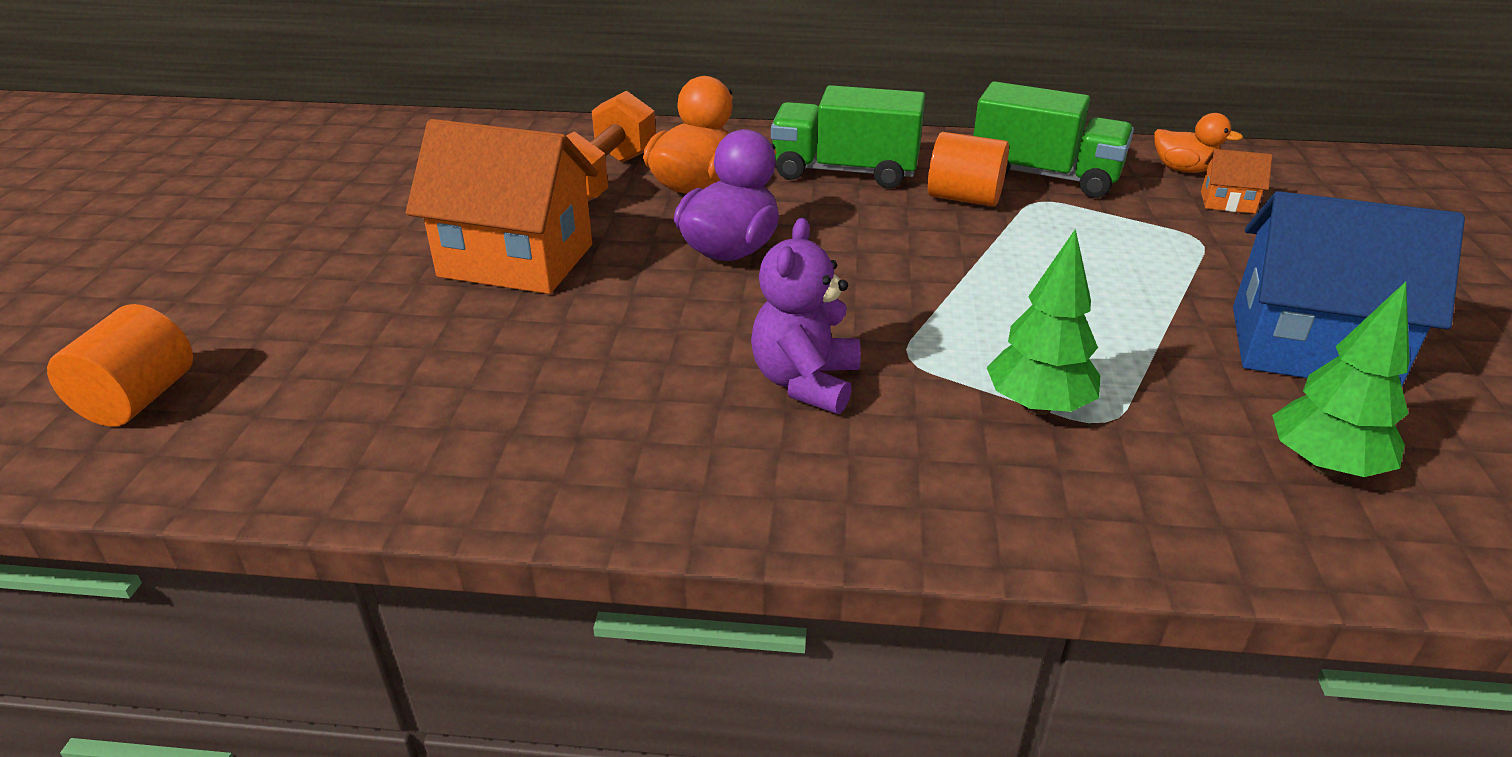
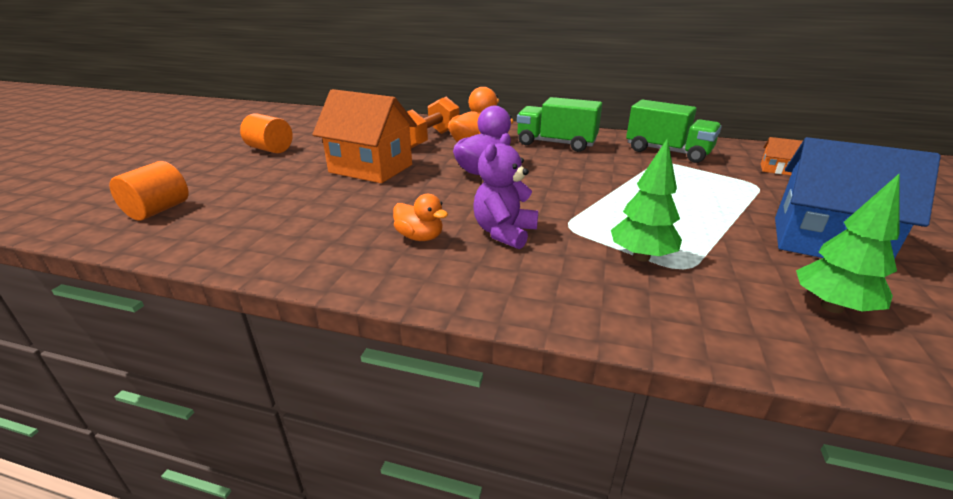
camera: 10 degrees right, 5 degrees down
orange cylinder [928,132,1009,207] -> orange cylinder moved to [240,113,293,153]
orange duck [1154,113,1243,173] -> orange duck moved to [393,194,448,241]

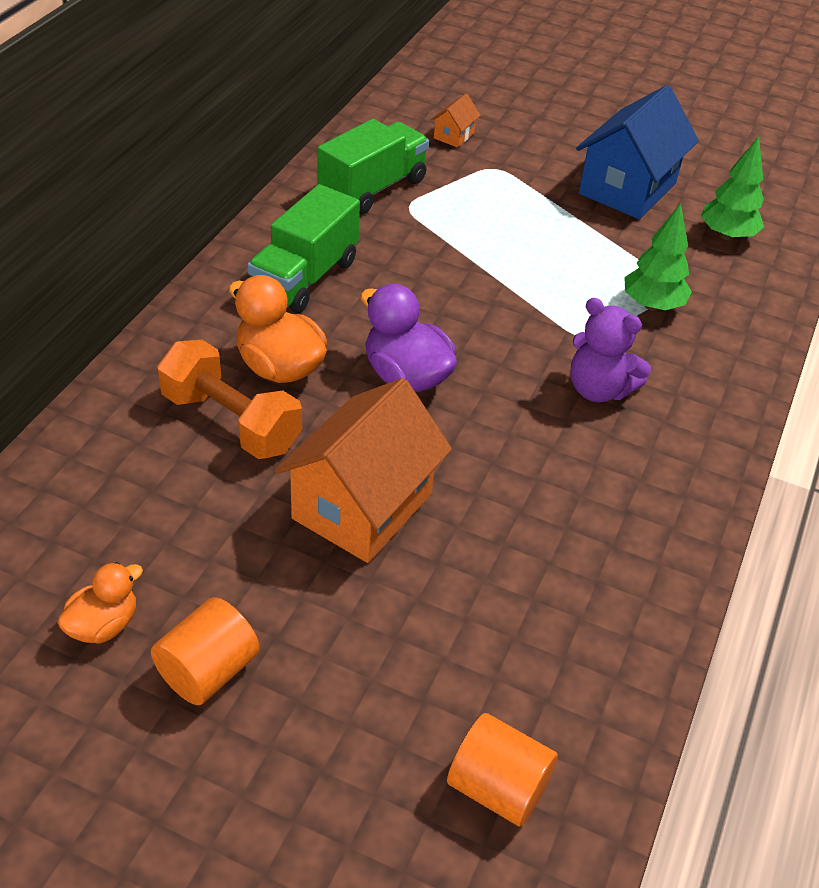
camera: 85 degrees left, 15 degrees up
orange duck [393,194,448,241] -> orange duck moved to [57,562,143,643]

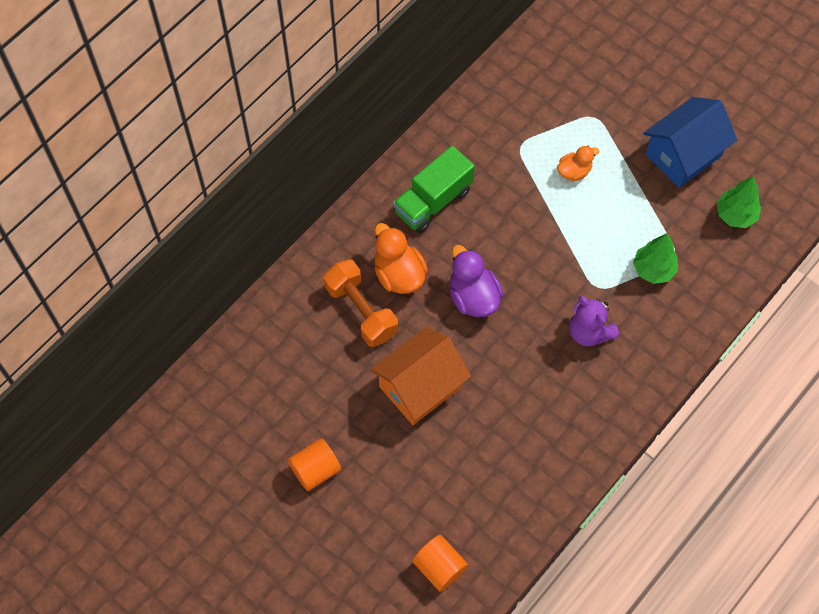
camera: 20 degrees right, 20 degrees up
orange duck [57,562,143,643] -> orange duck moved to [557,146,599,182]
green truck [317,119,429,214] -> none
orange house [431,94,481,148] -> none

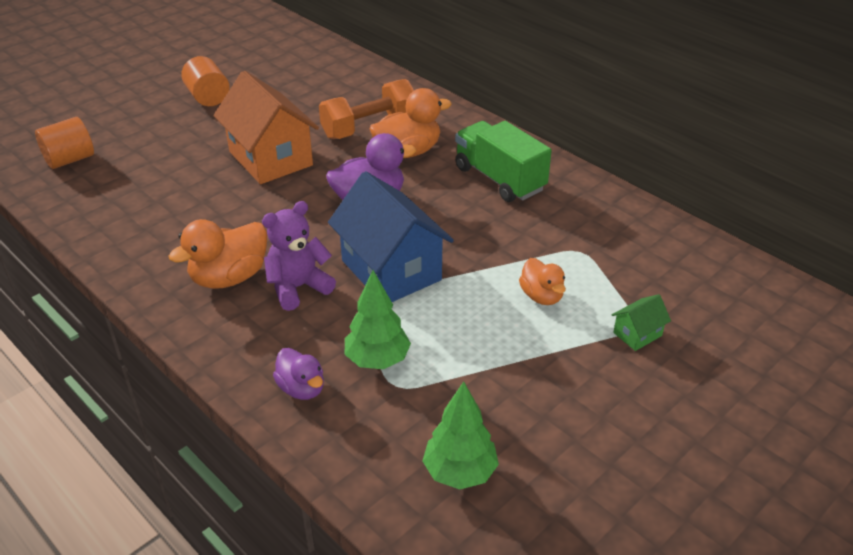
camera: 95 degrees right, 25 degrees down
blue house [643,97,737,188] -> blue house moved to [328,171,454,302]
none -> orange duck [168,219,267,289]
none -> purple duck [273,348,324,400]
none -> green house [612,294,671,351]

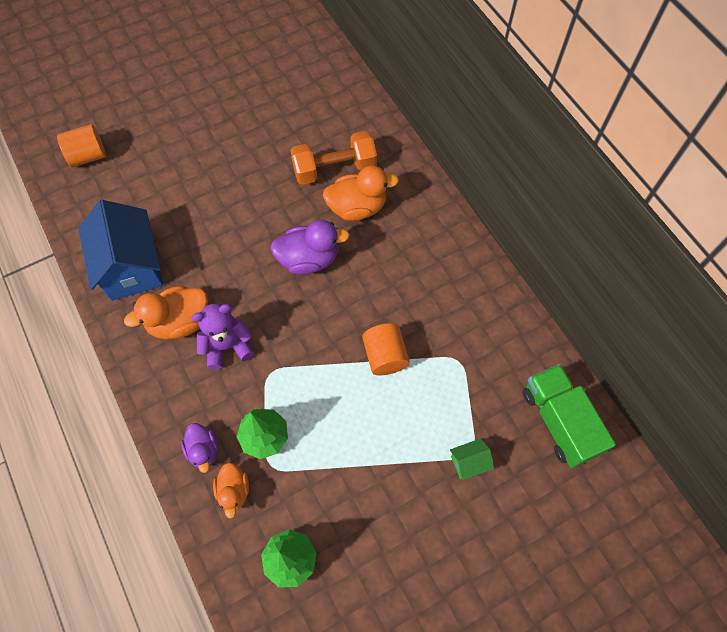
camera: 15 degrees right, 25 degrees up
orange cylinder [181,56,230,106] -> orange cylinder moved to [362,323,410,375]
orange house [214,71,319,184] -> none
blue house [328,171,454,302] -> blue house moved to [79,200,163,301]
green truck [455,121,552,202] -> green truck moved to [523,364,616,468]
orange duck [519,258,566,305] -> orange duck moved to [213,463,249,519]

